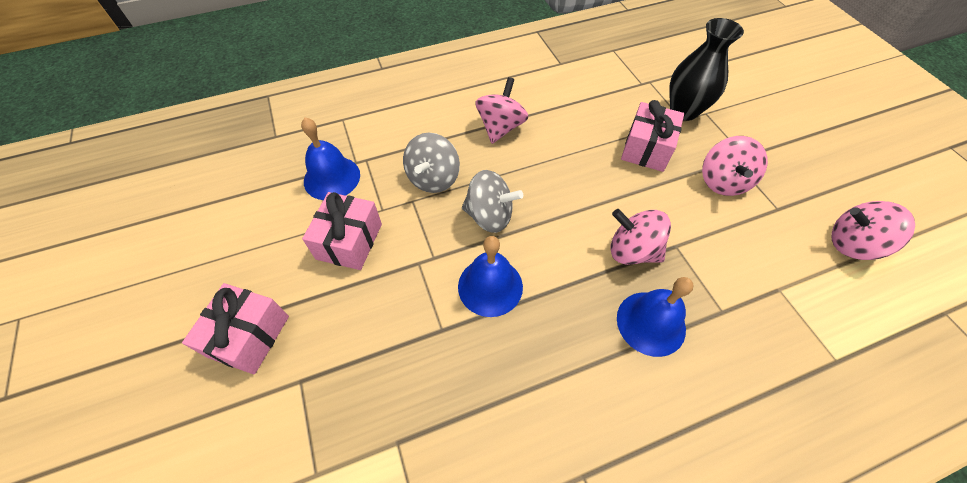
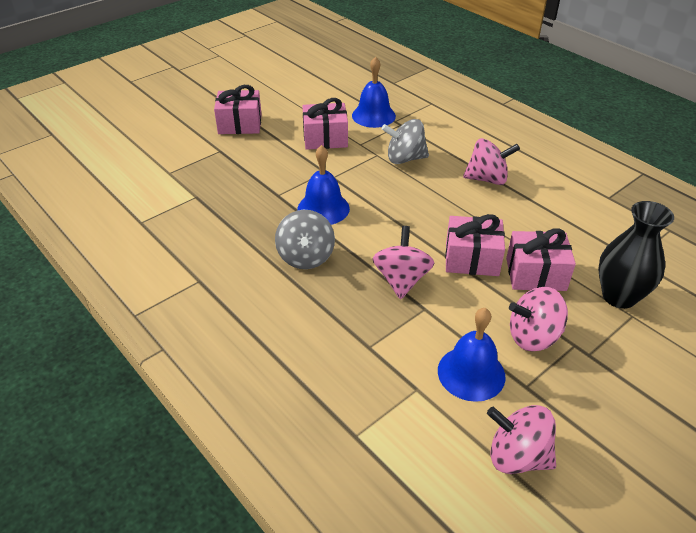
camera: 70 degrees right, 15 degrees down
grey spinning top [462,170,523,233] -> grey spinning top moved to [275,210,335,269]
blue bell [617,277,693,357] -> blue bell moved to [438,308,506,402]
pink spinning top [831,201,915,260] -> pink spinning top turned 60 degrees counterclockwise [487,405,556,474]
none -> pink gift [445,214,505,276]

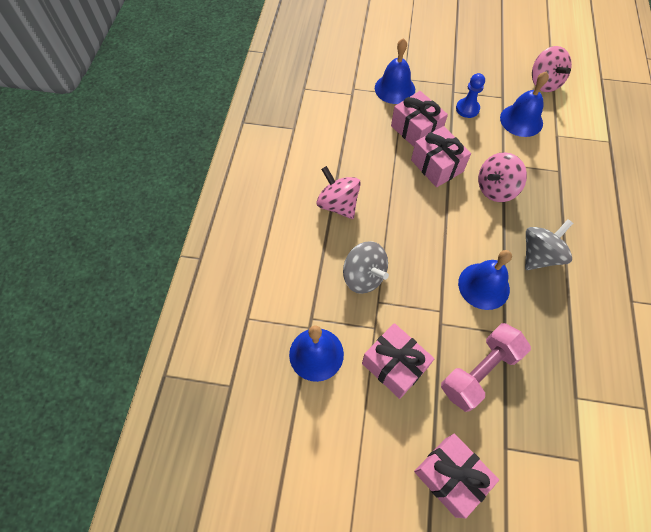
camera: 130 degrees left, 20 degrees up
pink spinning top [509,287,568,351] -> blue pawn [456,73,485,118]
black vase [598,201,674,309] -> blue bell [375,38,415,104]
none -> pink dumbbell [441,323,531,412]

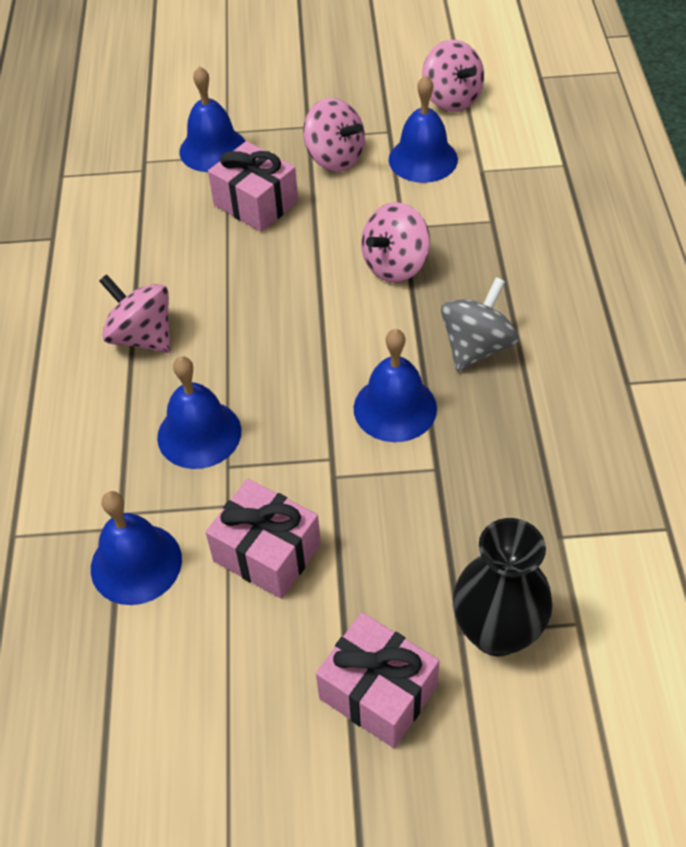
camera: 10 degrees left, 10 degrees down
grey spinning top [343,241,389,294] -> blue bell [157,356,241,469]
pink gift [411,126,471,187] -> none
pink dumbbell [441,323,531,412] -> none
blue pawn [456,73,485,118] -> pink spinning top [303,98,365,172]
none -> black vase [453,518,553,656]

